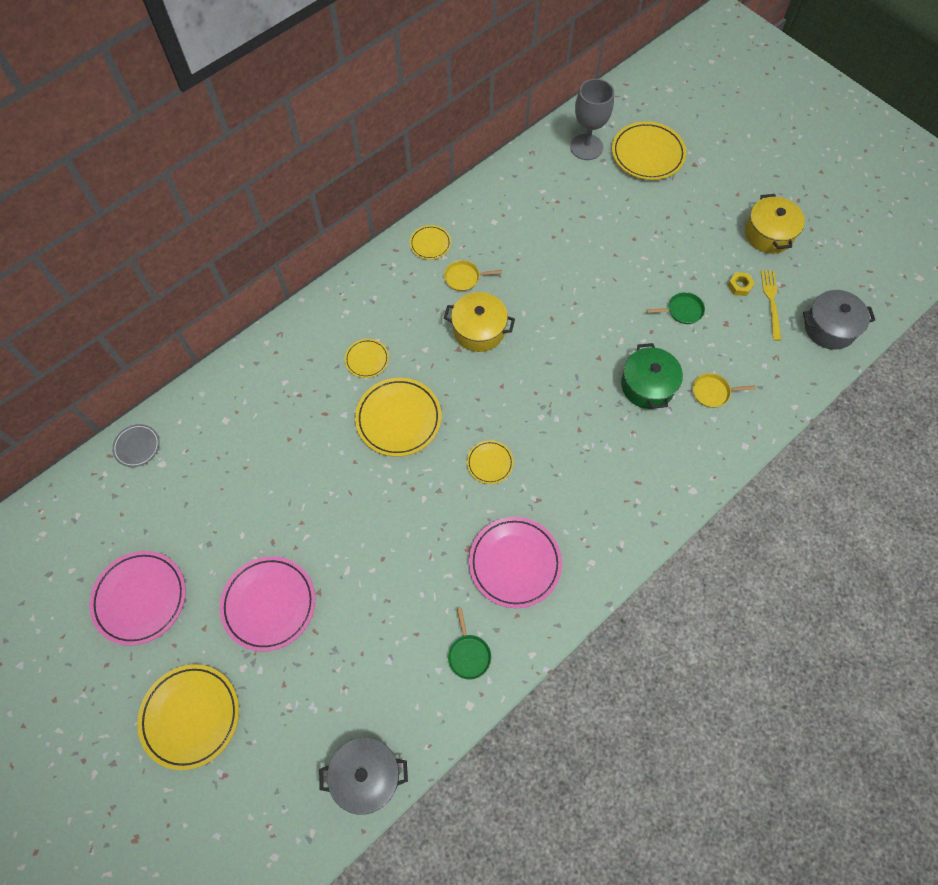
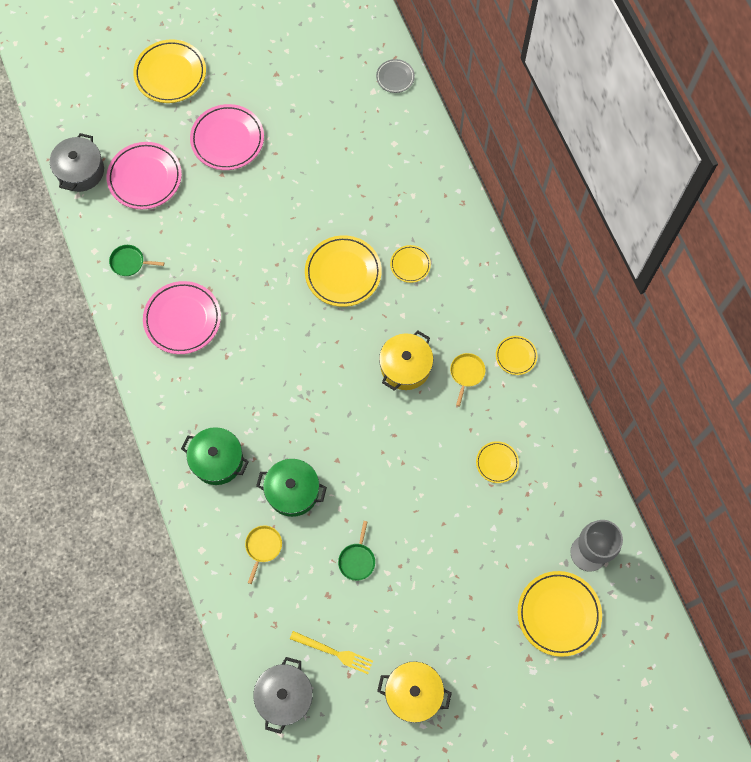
camera: 110 degrees right, 5 degrees up
pink plate [89,551,186,646] -> pink plate moved to [107,142,182,209]
yellow plate [467,440,514,484] -> yellow plate moved to [476,441,519,483]
yellow nut [727,272,755,296] -> none
none -> green pot [181,427,249,485]

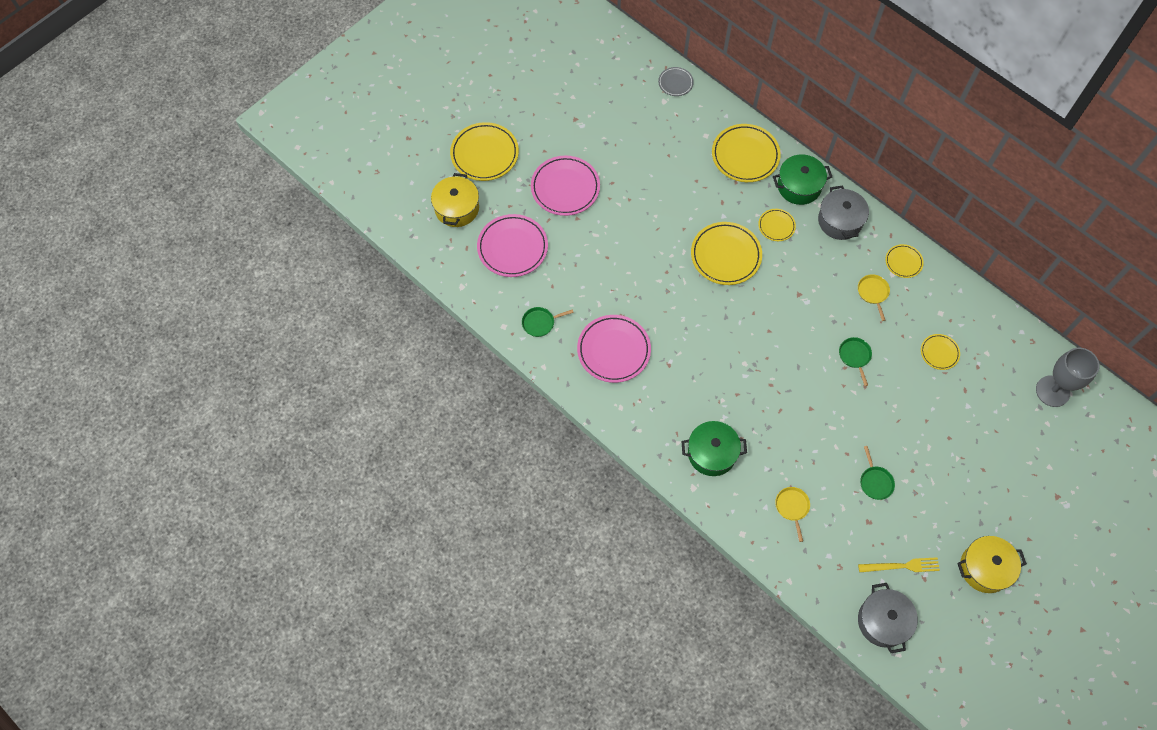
camera: 25 degrees left, 5 degrees down
grey pot [50,133,104,192] -> grey pot moved to [818,185,869,240]
green pot [256,459,327,517] -> green pot moved to [773,154,832,205]
yellow pot [379,331,433,390] -> yellow pot moved to [431,173,479,227]
yellow plate [518,571,602,657] -> yellow plate moved to [712,124,781,182]
none -> green pan [839,337,872,386]

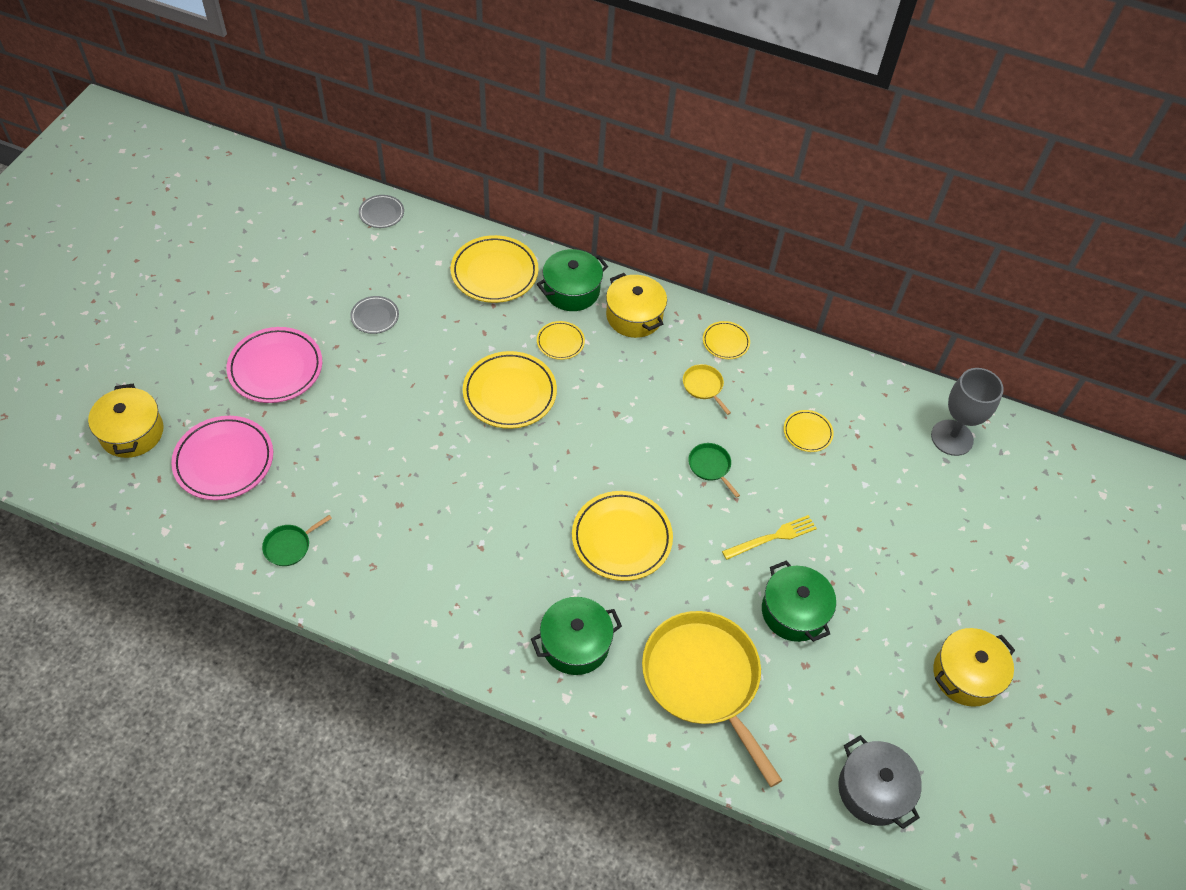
camera: 25 degrees left, 10 degrees down
yellow plate [450,122,519,181] -> yellow plate moved to [572,491,673,581]
pink plate [577,315,651,383] -> none
yellow pan [775,487,810,542] -> yellow pan [642,611,782,787], size x2.46
grey pot [818,185,869,240] -> yellow pot [606,273,667,338]
yellow fork [858,557,940,572] -> yellow fork moved to [722,515,817,560]
green pan [860,446,895,500] -> green pot [762,560,836,642]
none -> grey plate [350,296,399,334]

